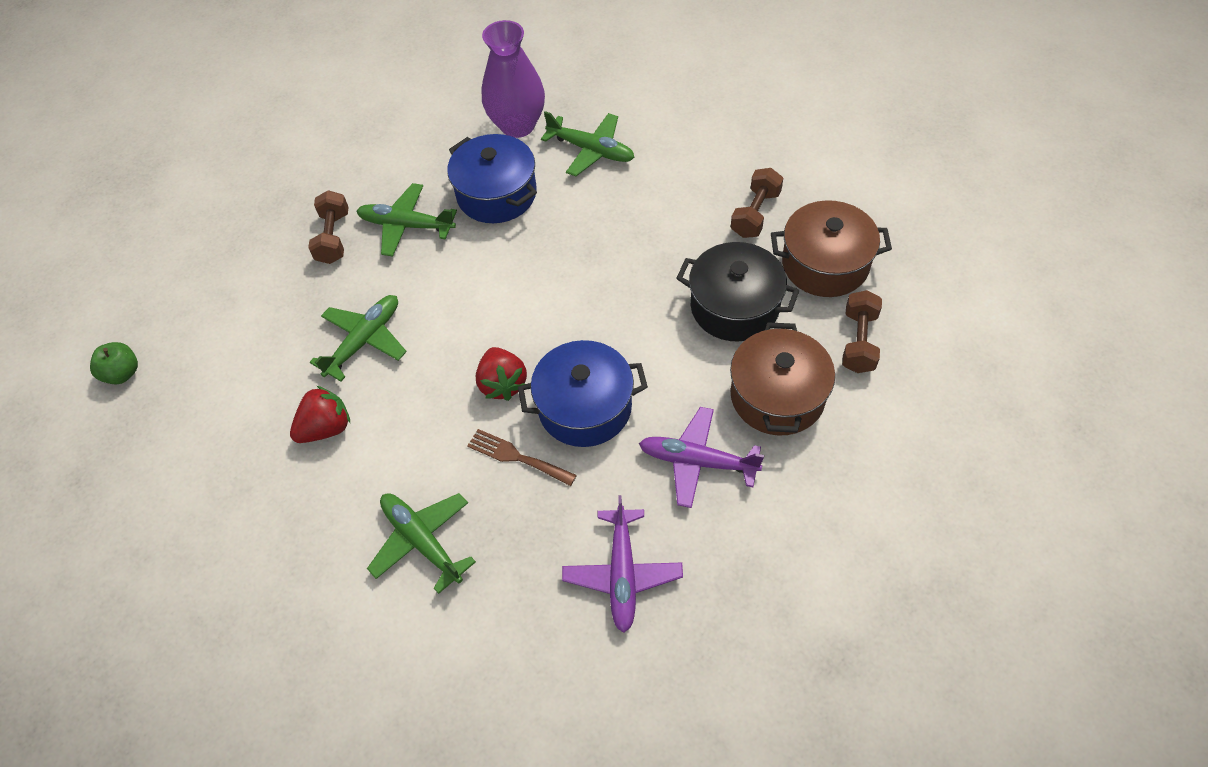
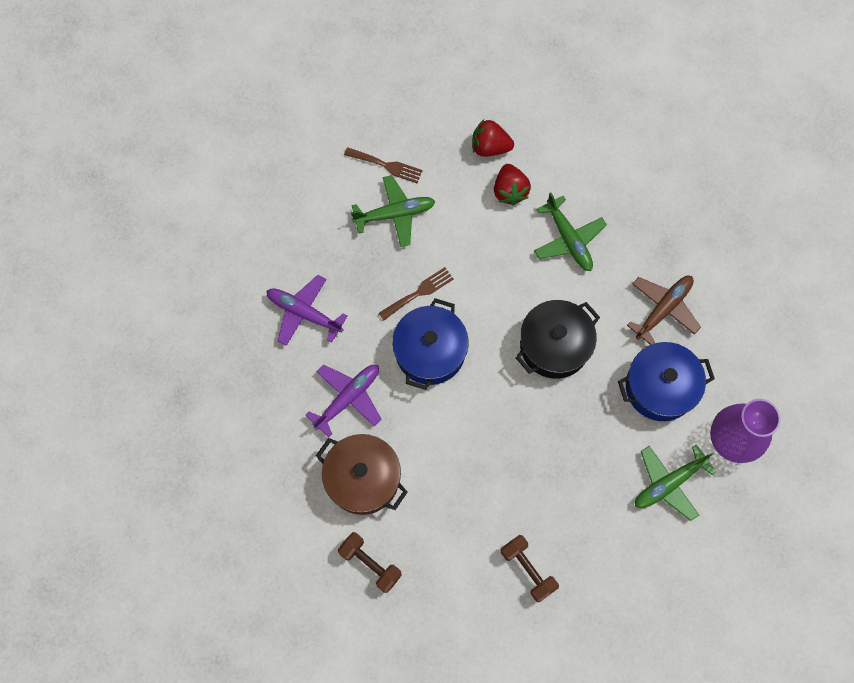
camera: 115 degrees right, 15 degrees up
green apple [90,342,138,384] -> none
brown dumbbell [308,190,349,264] -> none
green plane [357,183,457,257] -> brown plane [627,276,701,345]
red strawberry [476,347,527,401] -> red strawberry moved to [472,119,514,157]
black pot [676,242,799,342] -> black pot moved to [515,300,600,379]
brown pot [771,200,892,297] -> none
none -> brown fork [344,147,423,183]

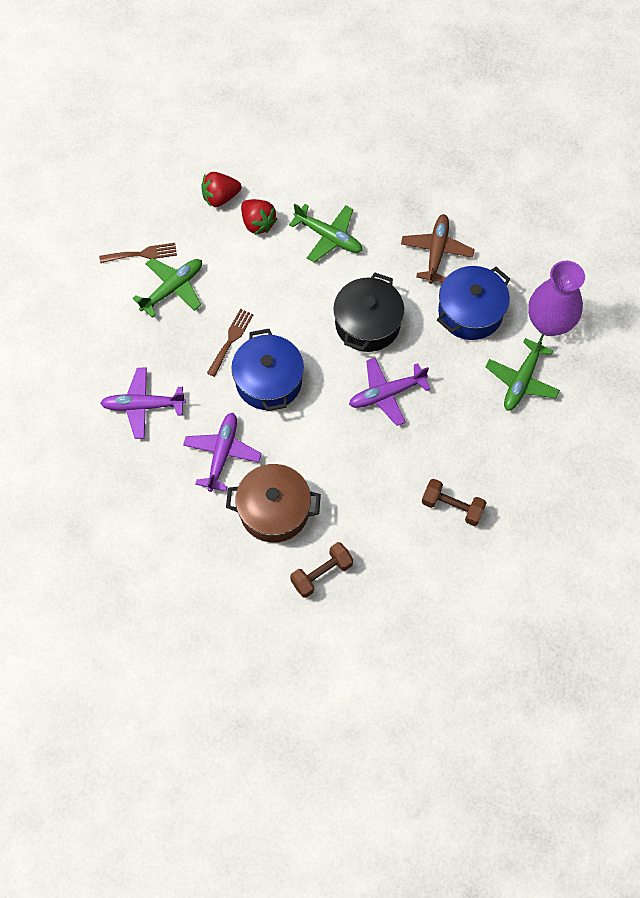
camera: 30 degrees left, 5 degrees down
brown dumbbell [338,532,402,593] -> brown dumbbell turned 45 degrees counterclockwise [290,542,353,598]
none -> purple plane [349,358,430,426]

